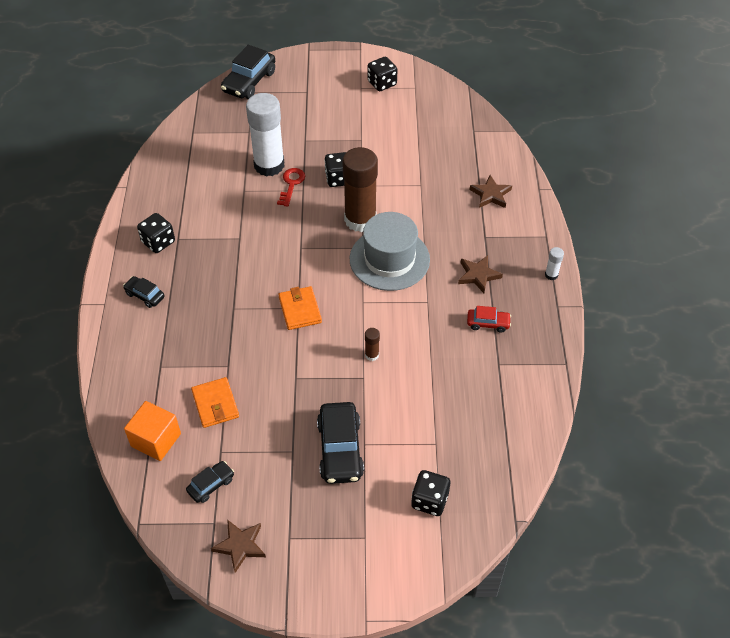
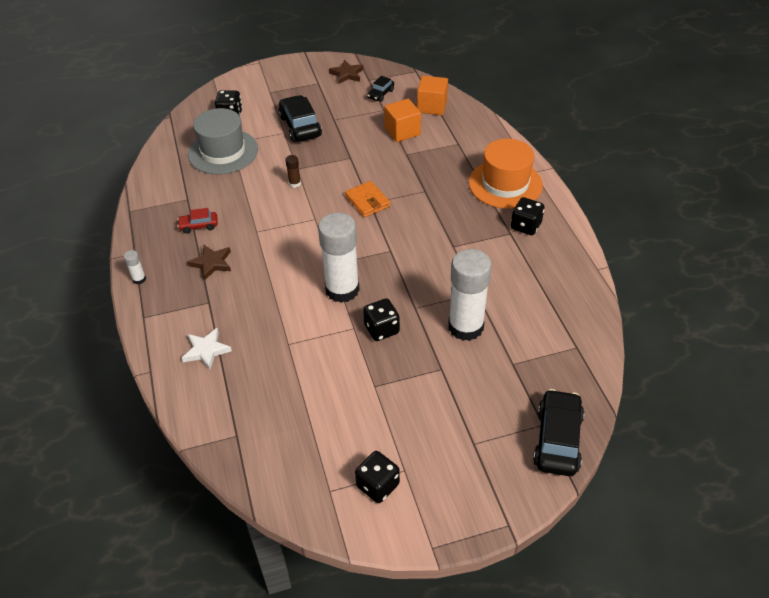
camera: 165 degrees right, 5 degrees down
black car [123,276,165,308] -> orange hat [469,139,543,209]
orange wallet [191,377,239,428] -> orange cube [384,99,421,142]
red key [277,168,305,207] -> none
brown glue stick [342,147,378,232] -> white glue stick [318,212,359,303]
grey hat [350,212,430,291] -> grey hat moved to [188,108,258,174]
brown star [470,175,512,208] -> white star [182,328,232,370]

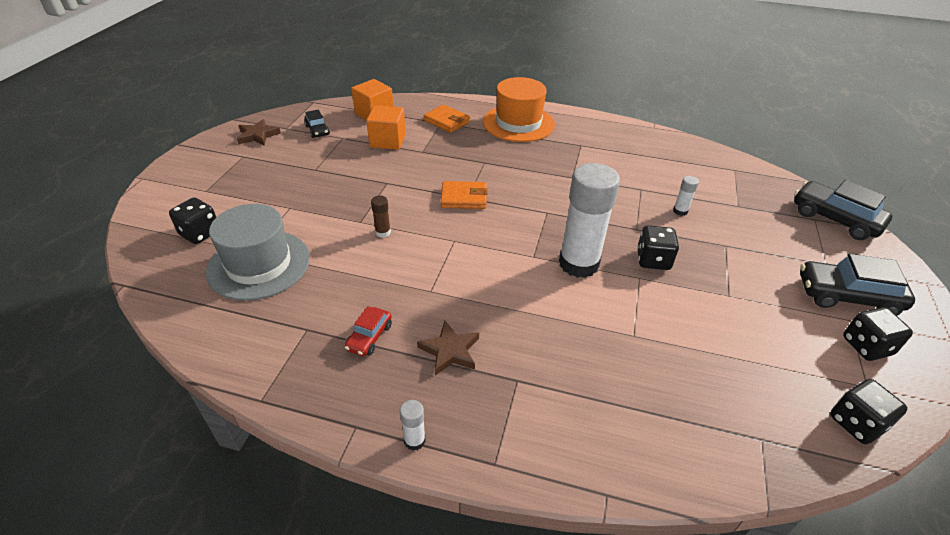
camera: 60 degrees left, 5 degrees down
white star [182,328,232,370] -> none
black car [278,95,322,142] -> black car moved to [800,254,915,316]
white glue stick [448,249,492,341] -> white glue stick [673,176,699,216], size x0.40
black dice [511,197,545,235] -> black dice moved to [830,379,907,444]
none -> orange wallet [424,105,470,133]

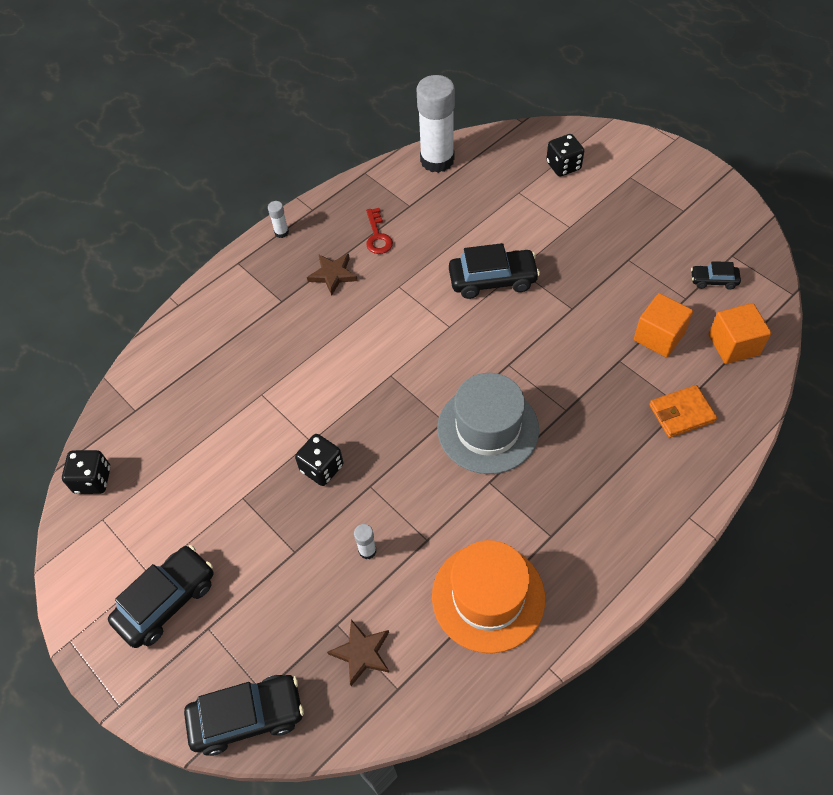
camera: 125 degrees right, 15 degrees up
grey hat [206,204,310,301] -> grey hat moved to [437,373,539,474]
brown star [237,119,281,146] -> brown star moved to [327,620,389,686]
red car [345,306,392,356] -> red key [366,208,393,254]
brown glue stick [371,195,391,238] -> black car [449,243,540,299]
orange wallet [441,181,488,209] -> none
orange hat [483,77,555,142] -> orange hat moved to [432,540,545,653]
white glue stick [559,163,620,278] -> white glue stick moved to [416,75,455,173]
black dice [843,307,913,361] -> none

